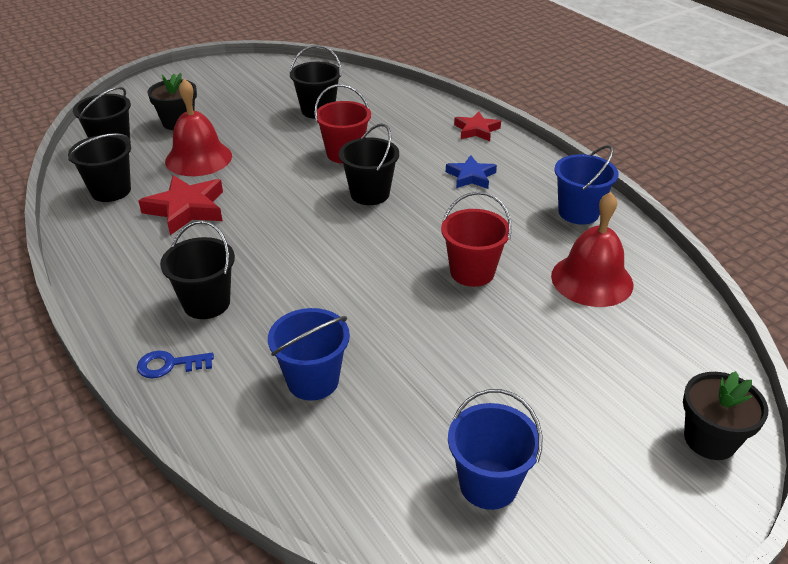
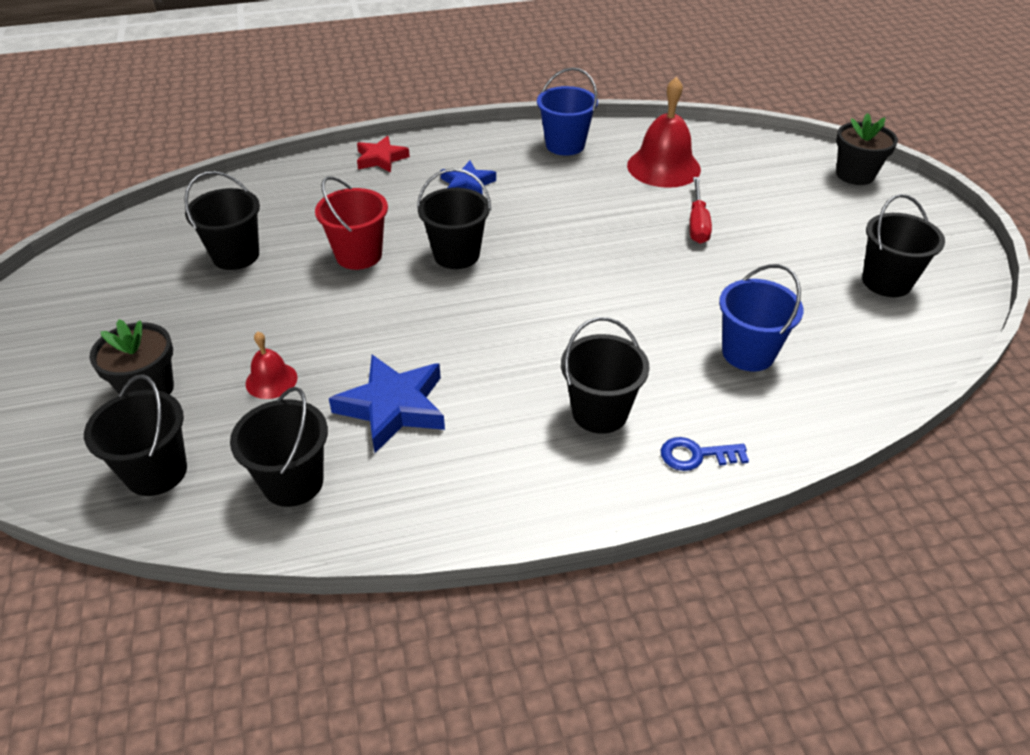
camera: 70 degrees left, 5 degrees up
blue key [137,350,214,379] -> blue key turned 75 degrees clockwise [661,437,749,471]
red star [139,175,223,235] -> blue star [329,355,445,453]
red bell [165,79,232,176] -> red bell [246,331,297,399], size x0.53
red bucket [441,192,512,287] -> none
blue bucket [448,389,542,510] -> black bucket [862,194,945,297]
none -> red screwdriver [689,177,712,244]

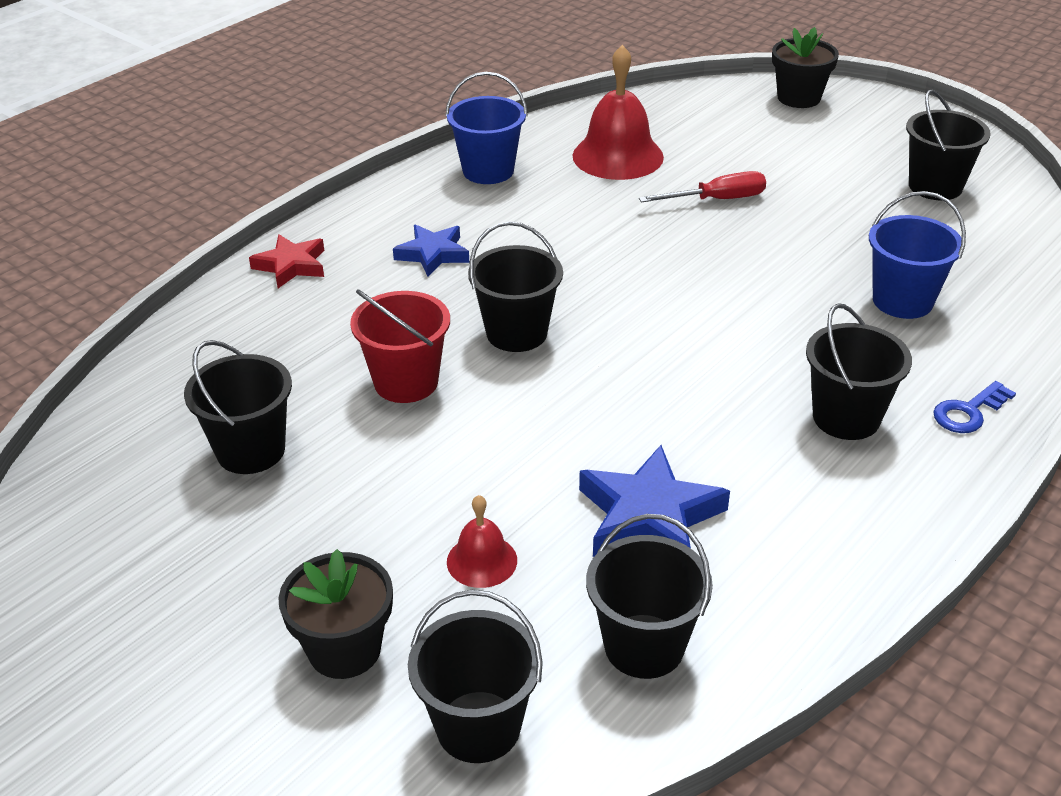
camera: 35 degrees left, 5 degrees down
red screwdriver [689,177,712,244] -> red screwdriver turned 75 degrees counterclockwise [639,171,766,202]

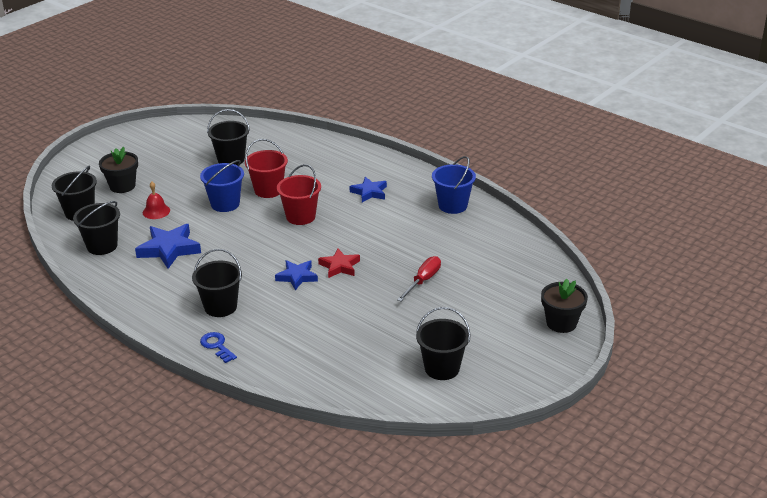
camera: 90 degrees right, 5 degrees down
red star [249,234,324,288] -> red star moved to [318,249,360,278]
black bucket [468,221,563,352] -> red bucket [277,164,321,225]
red bell [573,45,664,180] -> none
red screwdriver [639,171,766,202] -> red screwdriver turned 135 degrees counterclockwise [397,256,441,301]
blue bucket [869,191,966,319] -> blue bucket moved to [200,160,244,212]
none -> blue star [275,260,318,290]

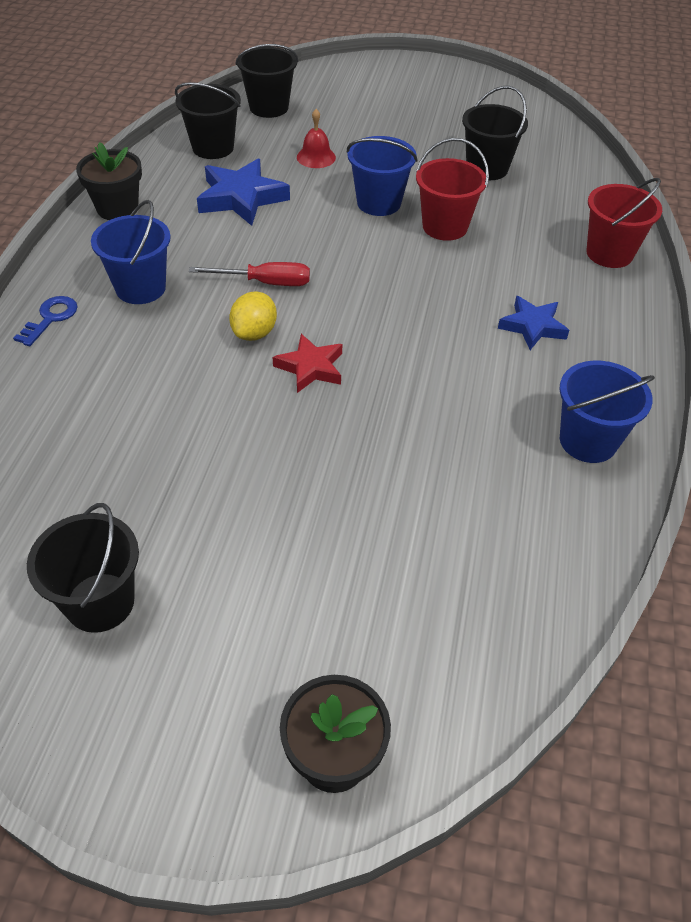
camera: 60 degrees right, 15 degrees up
black flower pot [99,147,138,193] -> black flower pot moved to [76,142,142,220]
black bucket [192,249,242,317] -> blue bucket [91,200,171,304]
blue star [275,260,318,290] -> yellow lemon [229,292,277,341]
red bucket [277,164,321,225] -> red bucket moved to [586,178,662,268]
red screwdriver [397,256,441,301] -> red screwdriver moved to [189,262,310,286]

